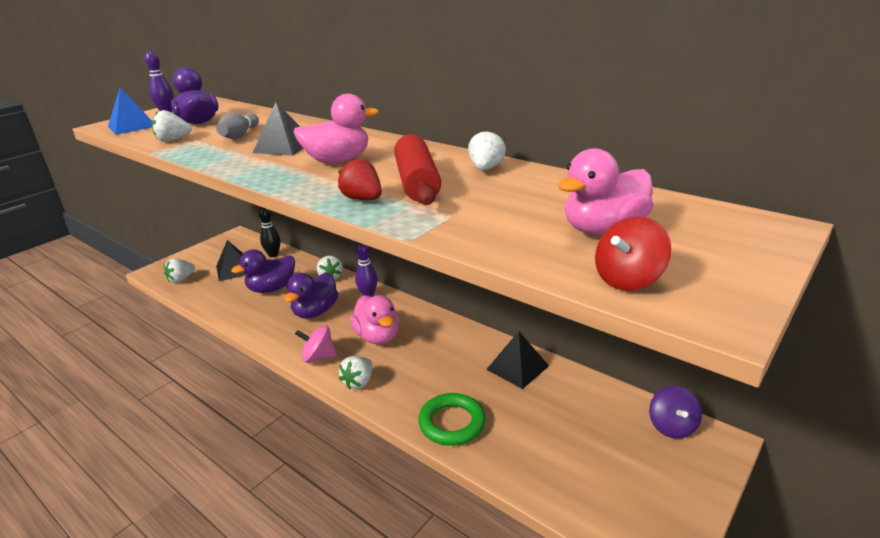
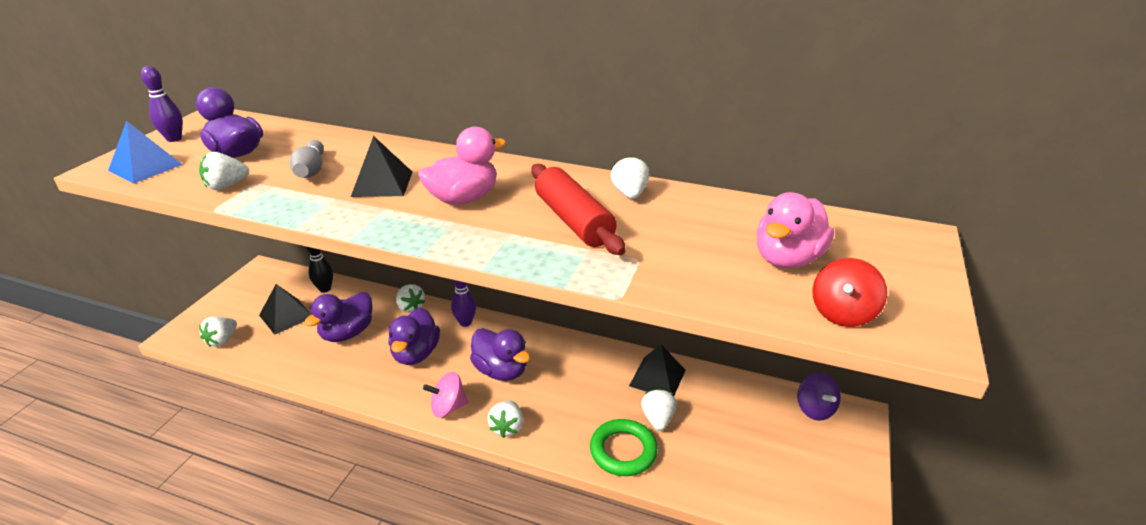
camera: 20 degrees left, 5 degrees up
red strawberry [338,158,382,200] -> none
pink duck [350,295,399,344] -> purple duck [470,328,530,381]
none -> white strawberry [641,389,677,431]

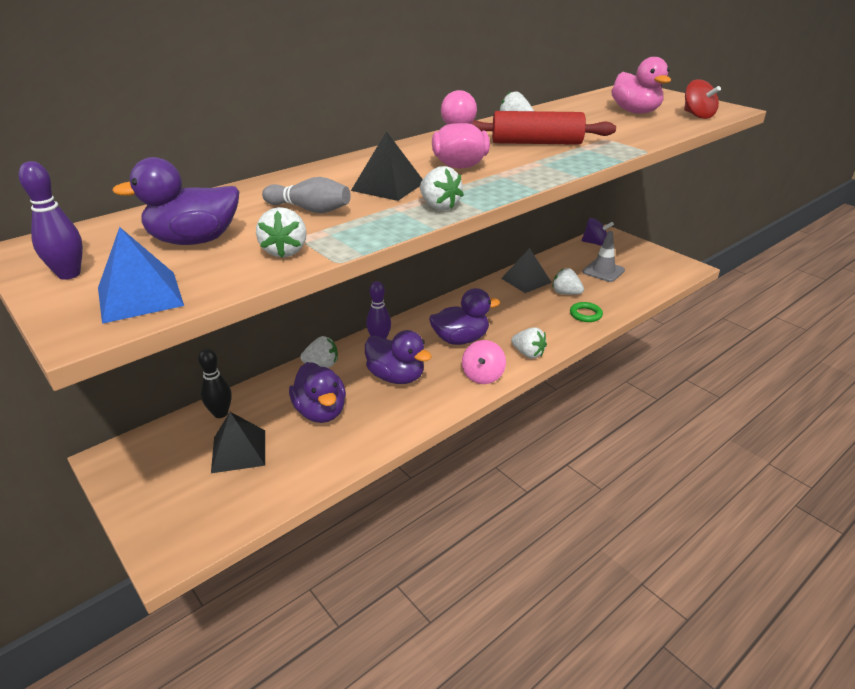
camera: 60 degrees left, 0 degrees up
white strawberry [199,317,237,347] -> white strawberry moved to [420,166,464,211]
green ring [590,419,658,476] -> green ring [570,302,603,322], size x0.62
none -> grey traffic cone [582,231,625,282]

